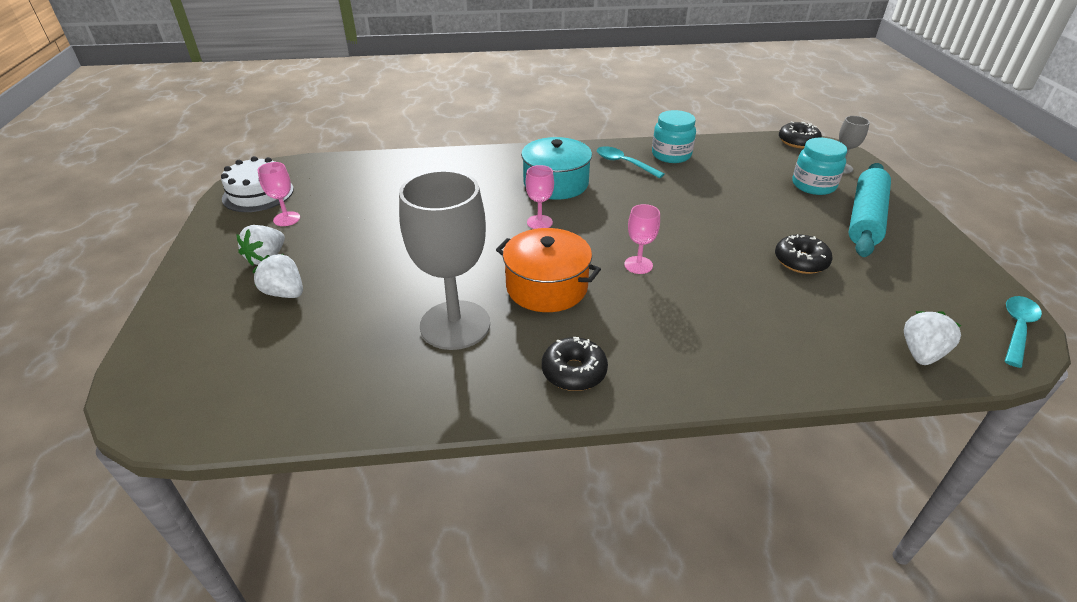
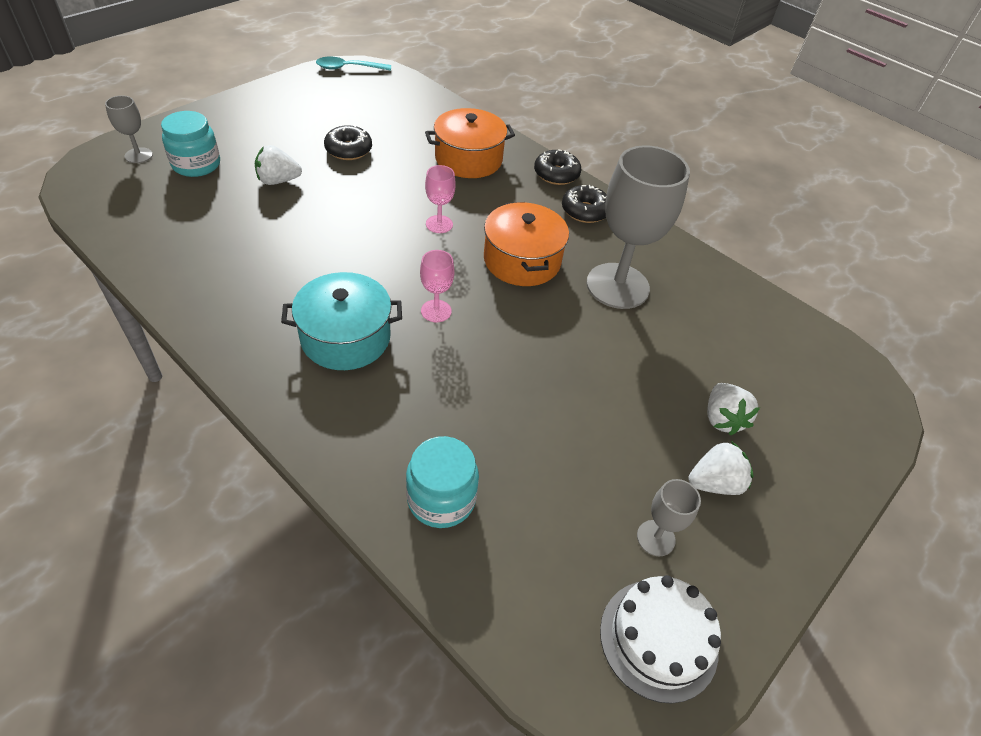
camera: 135 degrees left, 10 degrees up
pink goblet [258,162,300,226] -> grey goblet [637,479,701,556]
turquoise spoon [597,146,664,178] -> none
turquoise jar [652,110,696,163] -> turquoise jar moved to [406,436,479,528]
black donut [779,121,822,149] -> black donut moved to [534,149,581,185]
turquoise rolling pin [849,163,891,257] -> none
white strawberry [904,311,961,365] -> white strawberry moved to [255,145,302,185]
none -> orange pot [425,108,515,178]

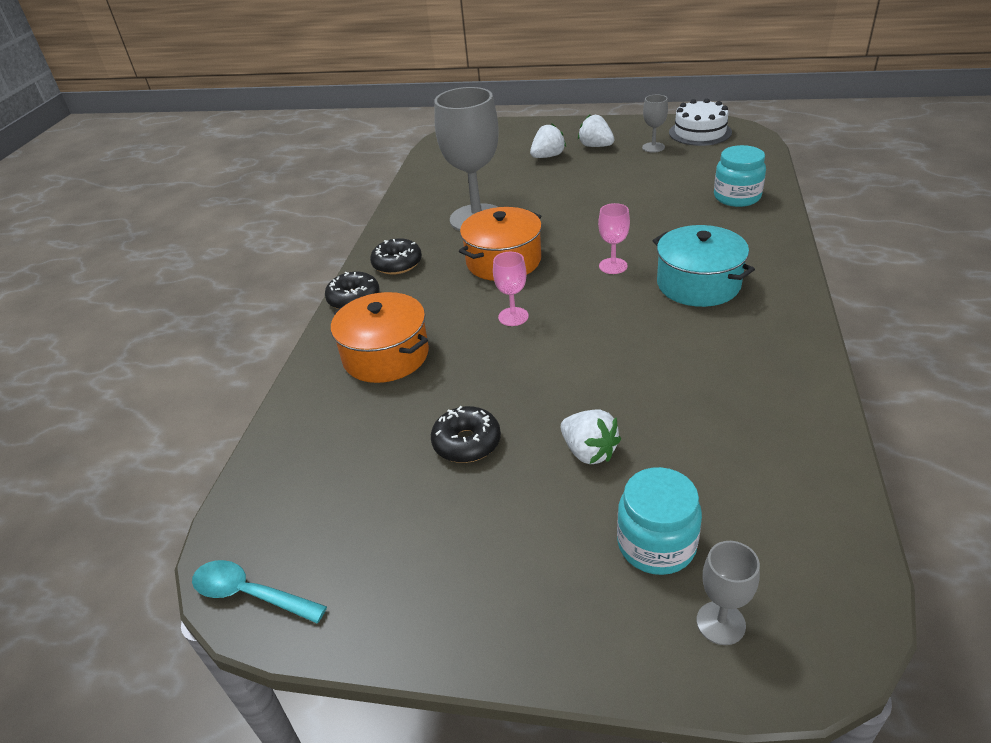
camera: 115 degrees left, 10 degrees down
turquoise spoon [316,57,391,71] -> turquoise spoon turned 150 degrees clockwise [192,560,327,623]

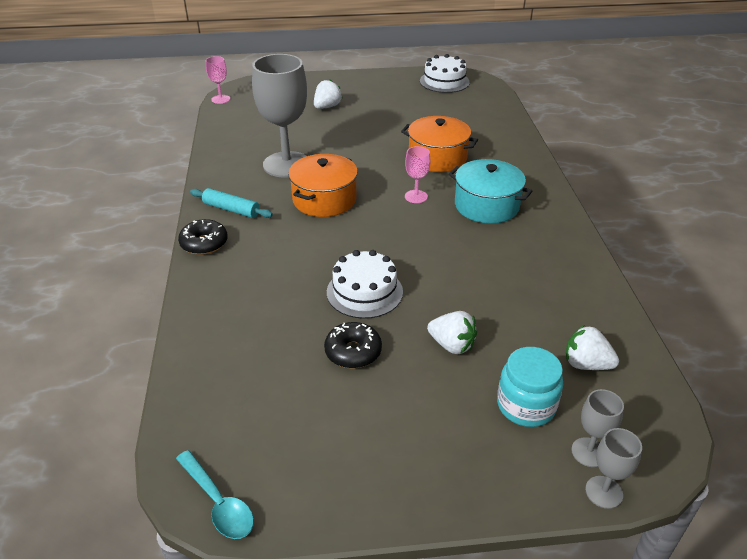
camera: 20 degrees left, 0 degrees up
turquoise spoon [192,560,327,623] -> turquoise spoon turned 135 degrees counterclockwise [176,450,254,539]
orange pot [331,292,429,383] -> orange pot moved to [401,116,478,172]
black donut [370,238,422,275] -> turquoise rolling pin [190,188,273,218]
pink goblet [493,252,529,326] -> pink goblet moved to [206,56,230,104]
white strawberry [578,115,614,147] -> white strawberry moved to [566,325,619,370]
grey goblet [642,94,668,153] -> grey goblet moved to [585,428,642,509]
turquoise jar [714,145,766,207] -> none
none -> white cake [327,250,403,319]

